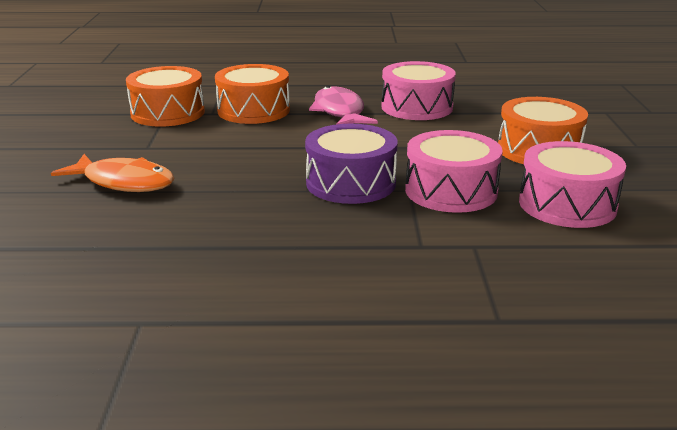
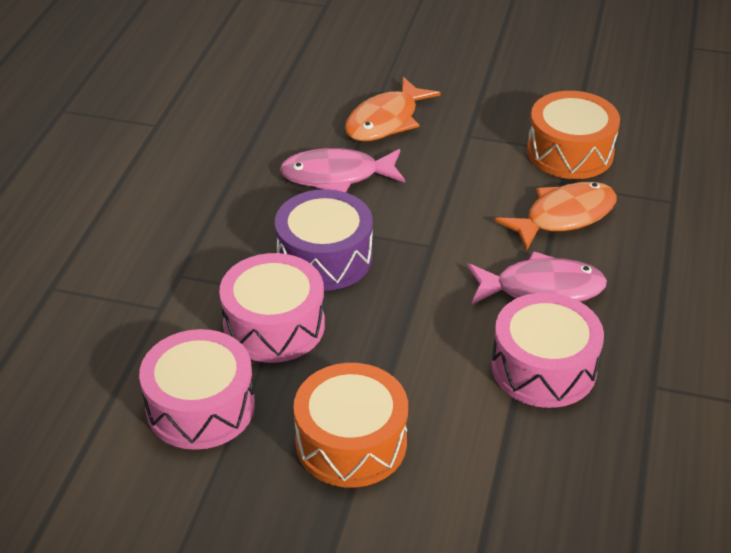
camera: 105 degrees right, 15 degrees up
orange drum [215,64,290,124] -> orange fish [494,182,617,251]
none -> pink fish [280,148,405,192]

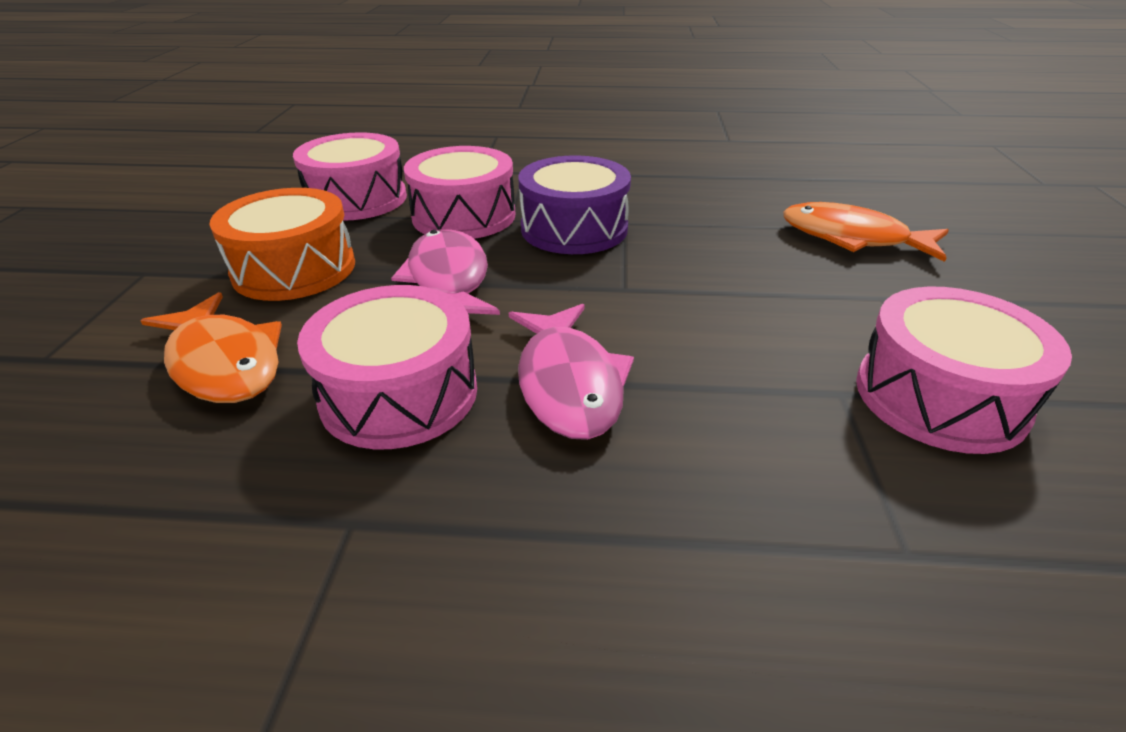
camera: 80 degrees right, 5 degrees down
pink fish [280,148,405,192] -> pink fish moved to [391,229,500,315]
orange fish [494,182,617,251] -> orange fish moved to [141,292,282,403]
orange drum [527,91,620,179] -> pink drum [856,286,1072,454]

